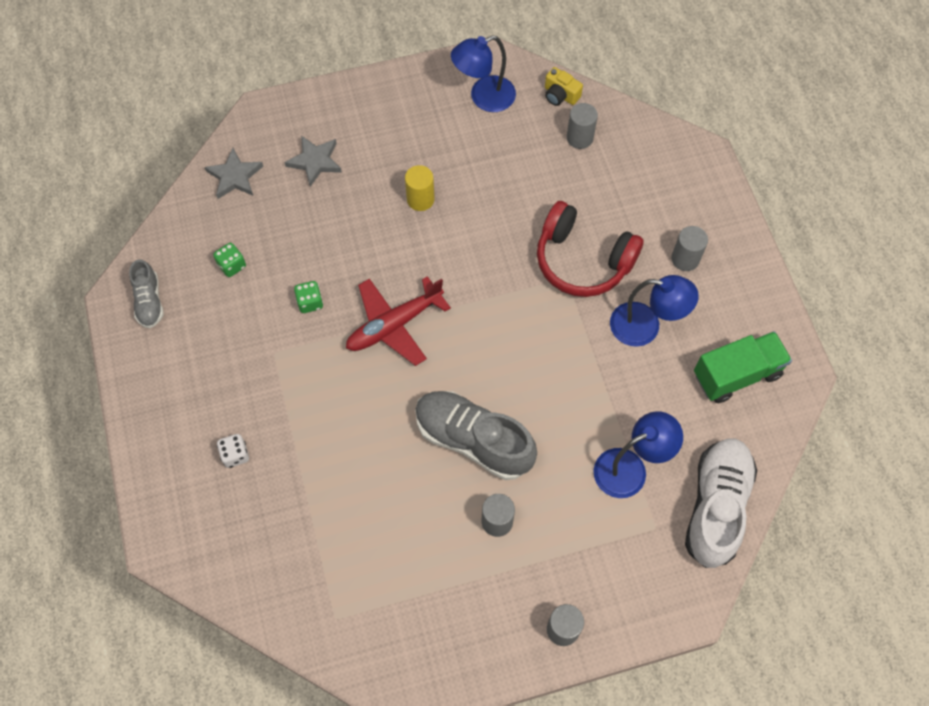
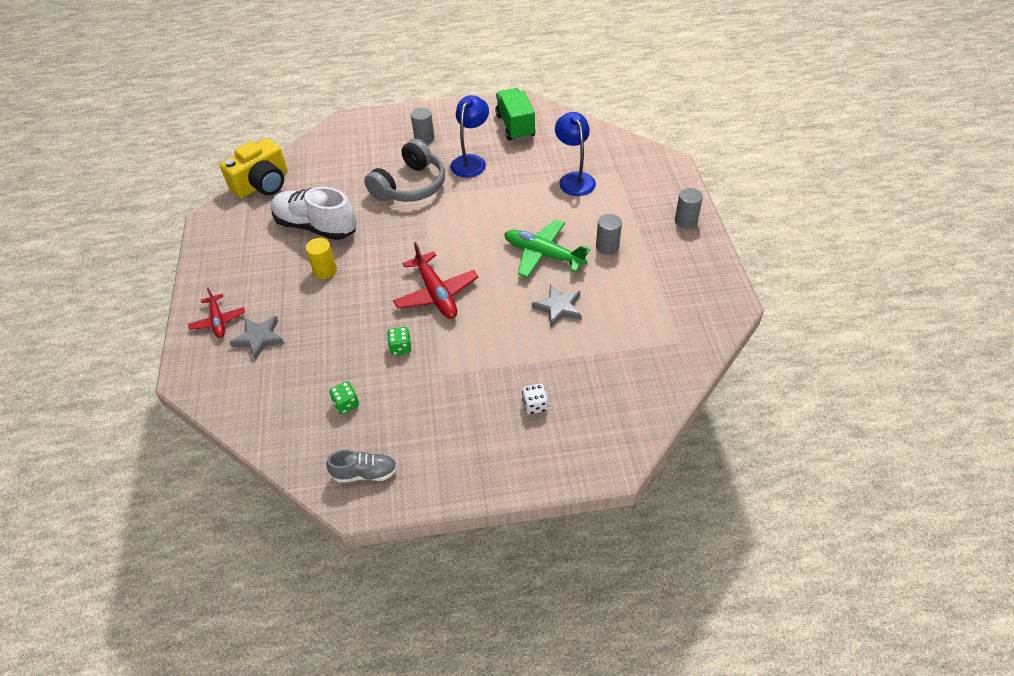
camera: 80 degrees left, 15 degrees down
grey star [205,148,263,199] -> grey star moved to [532,284,582,327]
grey shoe [415,391,537,480] -> green plane [504,220,590,278]
blue lamp [451,35,516,112] -> none
red headphones [537,201,644,297] -> grey headphones [364,139,445,202]
yellow camera [545,67,583,106] -> yellow camera [220,138,287,198], size x1.99
grey cylinder [567,103,598,149] -> none
white shoe [685,438,757,568] -> white shoe moved to [271,187,357,240]
none -> red plane [188,288,245,338]

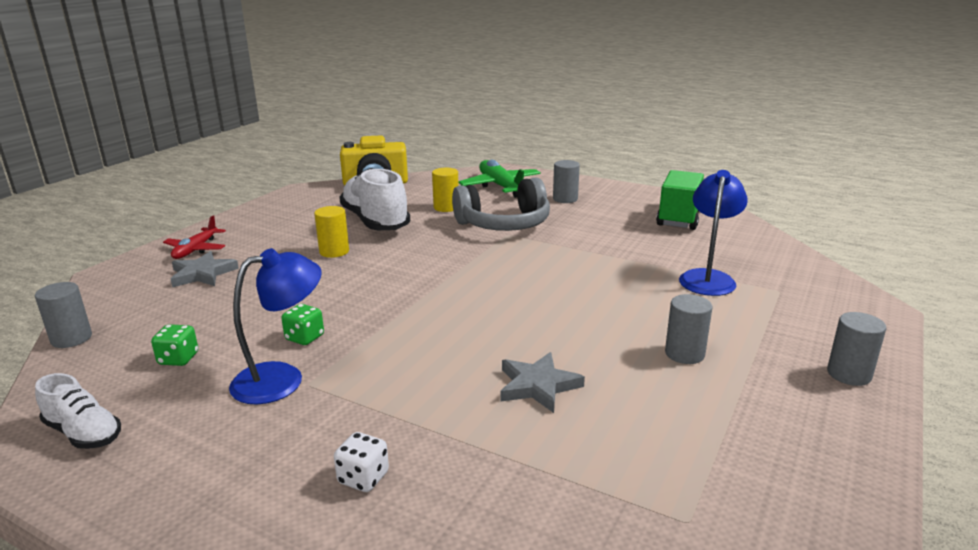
camera: 35 degrees right, 25 degrees down
grey shoe [326,450,397,483] -> white shoe [35,373,121,449]
red plane [393,242,479,319] -> none
blue lamp [451,95,489,178] -> blue lamp moved to [229,248,322,404]
green plane [504,220,590,278] -> green plane moved to [458,160,541,198]
none -> grey cylinder [35,282,92,348]
none -> yellow cylinder [432,168,459,212]

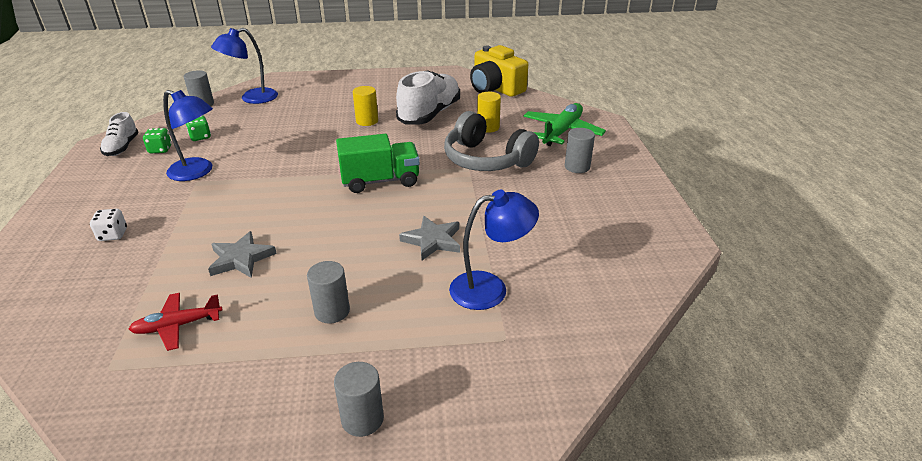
camera: 55 degrees right, 10 degrees up
red plane [163,216,226,259] -> red plane moved to [129,293,223,351]
grey star [171,251,239,287] -> grey star moved to [399,216,460,260]
green dice [281,304,324,345] -> green dice moved to [143,128,172,153]
green truck [656,170,704,230] -> green truck moved to [336,134,420,193]
none -> blue lamp [211,28,278,104]

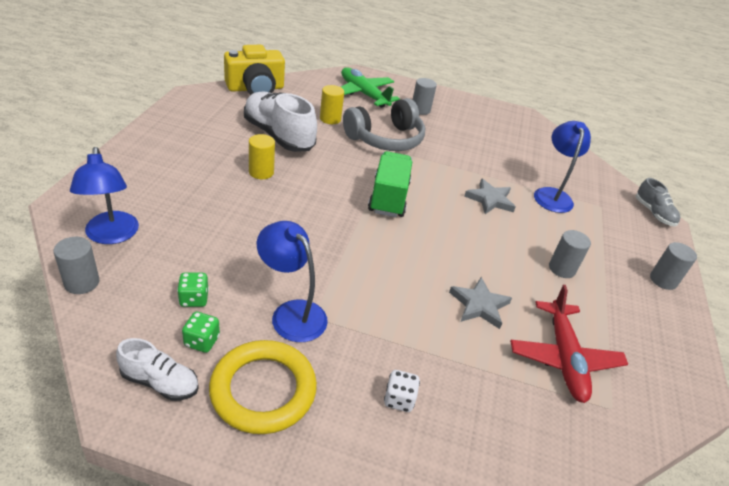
camera: 75 degrees left, 5 degrees up
red plane [129,293,223,351] -> red plane [510,285,628,403], size x1.61
blue lamp [163,90,213,181] -> blue lamp turned 90 degrees counterclockwise [257,221,328,342]
none -> yellow ring [209,340,317,434]
none -> grey shoe [636,178,680,226]

